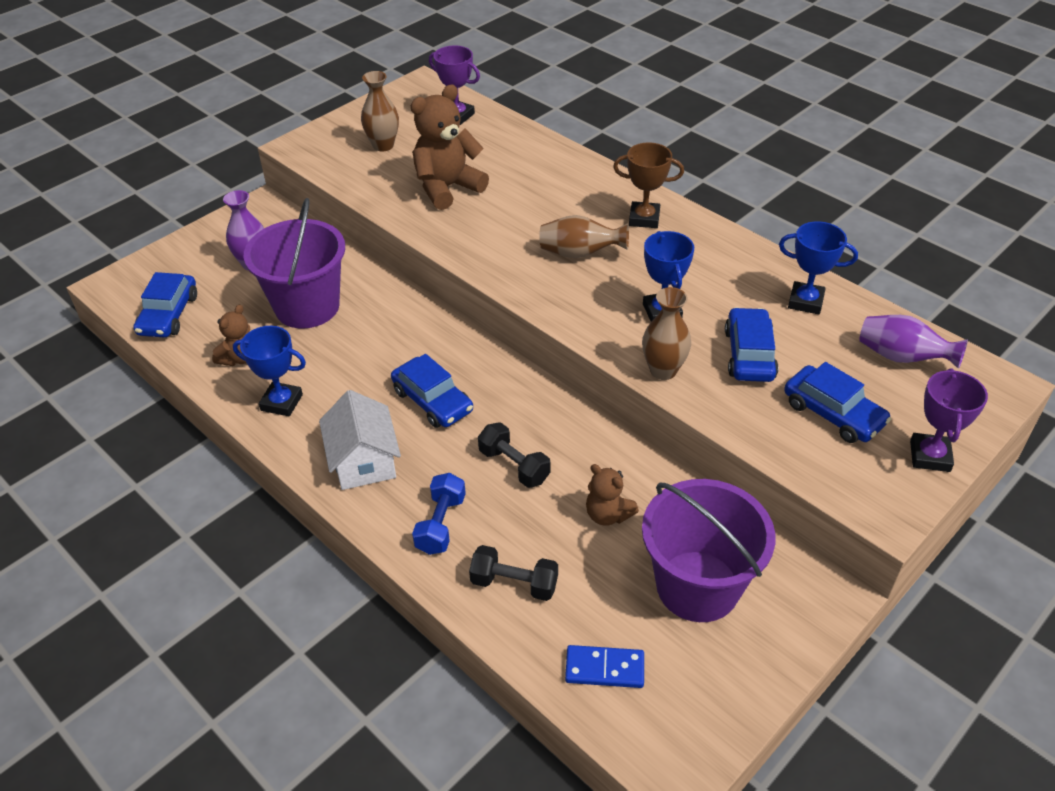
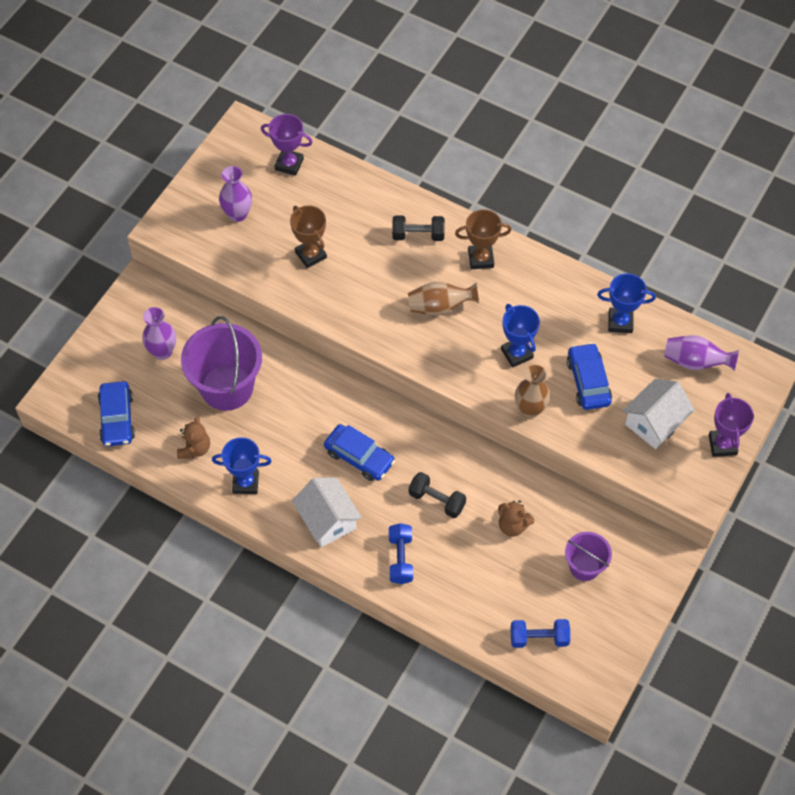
camera: 15 degrees left, 15 degrees up
brown vase [361,71,399,152] -> purple vase [219,166,252,222]
brown teddy bear [411,85,489,210] -> brown trophy [290,205,327,268]
black dumbbell [469,545,558,601] -> black dumbbell moved to [392,215,445,241]
blue domino [565,645,644,688] -> blue dumbbell [511,619,570,648]
purple bucket [642,479,775,622] -> purple bucket [565,532,612,581], size x0.55
blue car [784,362,891,443] -> white house [622,379,695,449]

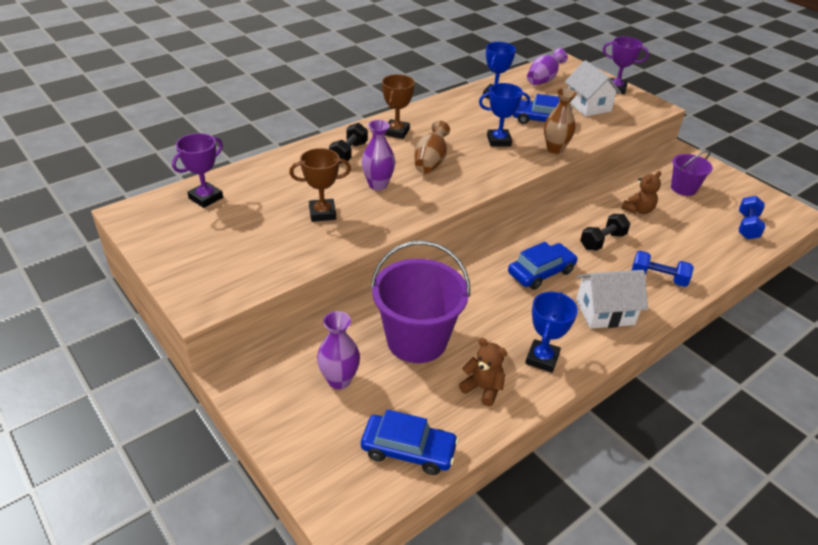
camera: 70 degrees left, 20 degrees down
purple vase [219,166,252,222] -> purple vase moved to [361,120,395,190]

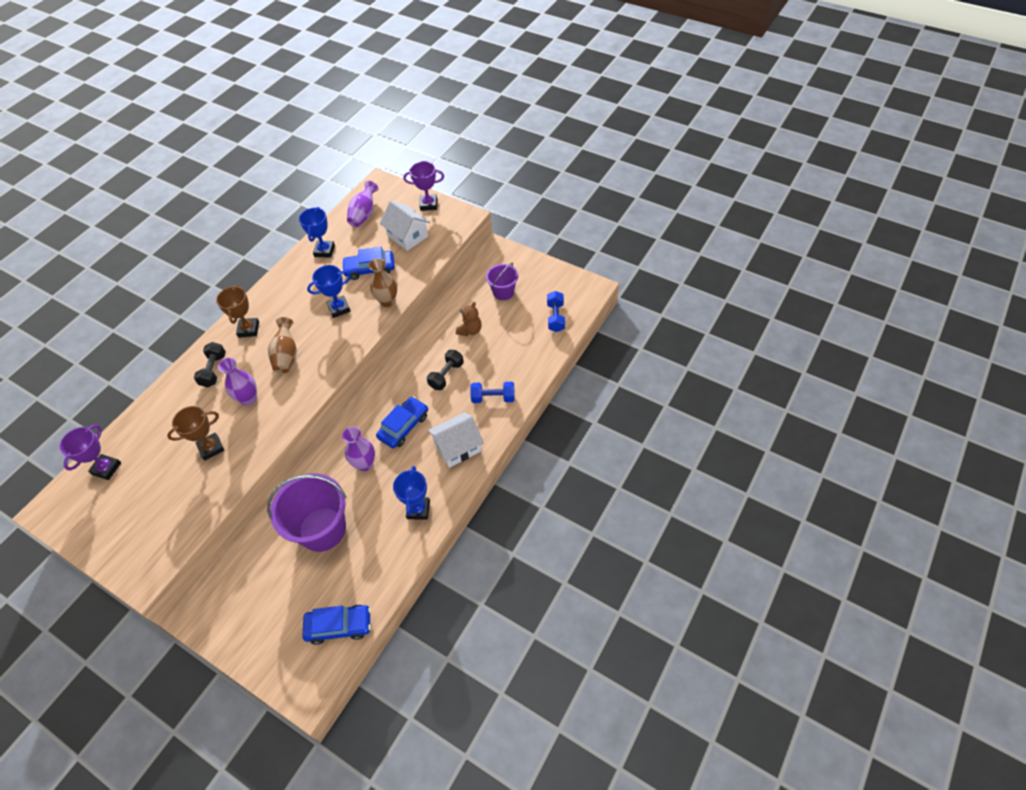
camera: 15 degrees left, 15 degrees up
purple vase [317,311,360,389] -> purple vase moved to [342,426,375,471]
brown teddy bear [459,338,507,406] -> none

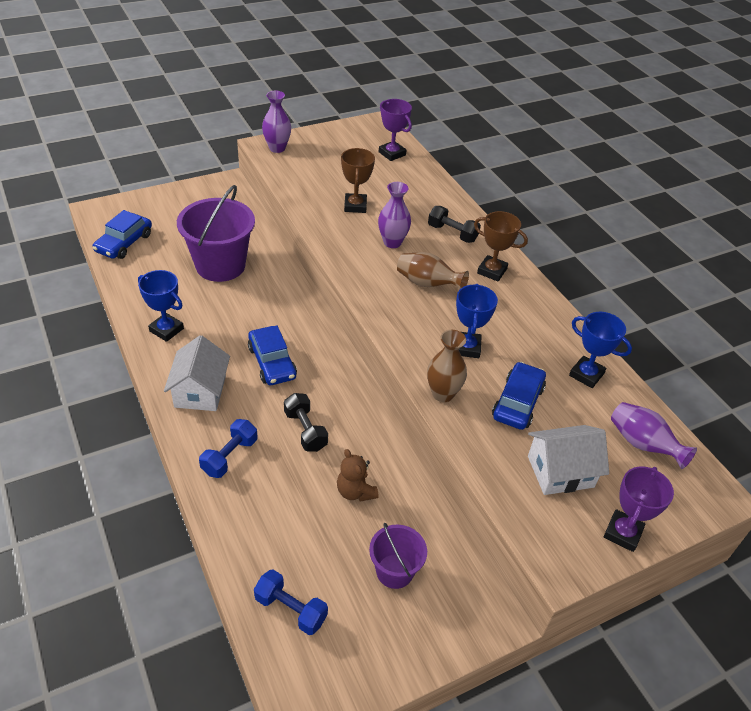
camera: 115 degrees right, 10 degrees down
purple vase [342,426,375,471] -> purple vase moved to [262,91,291,153]

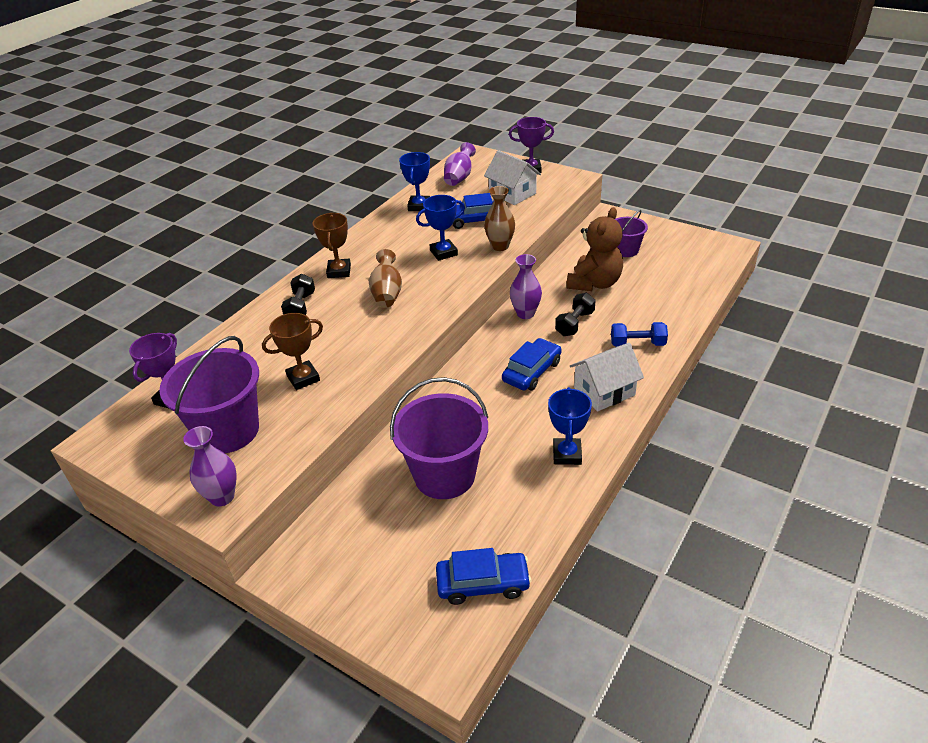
camera: 115 degrees left, 5 degrees down
blue dumbbell [254,570,328,635] -> none
brown teddy bear [337,449,378,502] -> brown teddy bear [566,207,623,291], size x1.79
purple vase [378,182,411,248] -> purple vase moved to [510,254,542,319]
none -> purple bucket [159,336,259,453]

